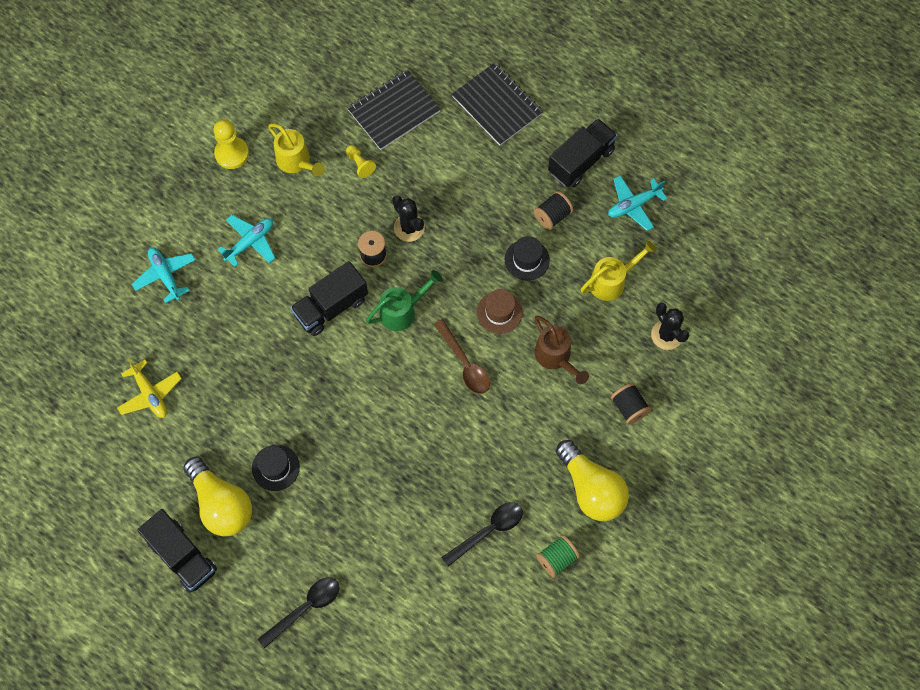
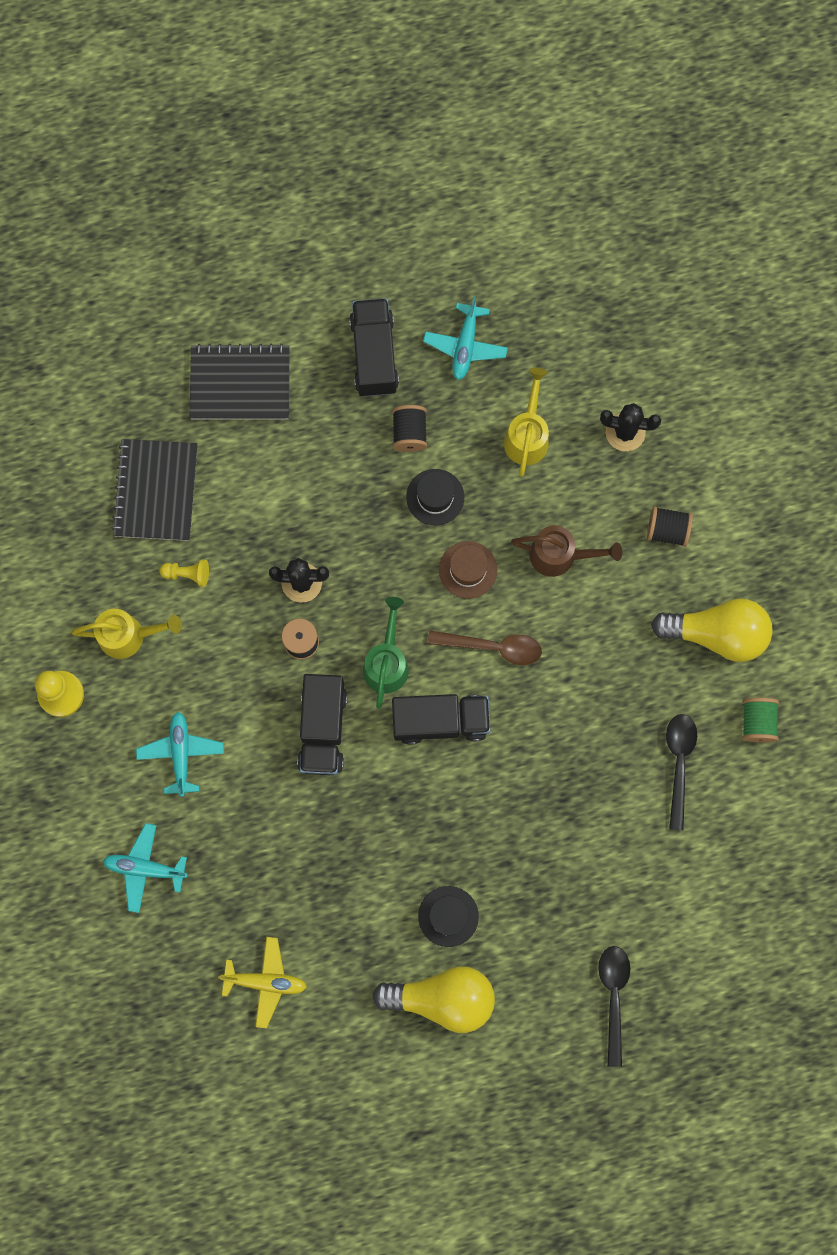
camera: 50 degrees left, 10 degrees up
black truck [137,509,217,593] -> black truck moved to [392,694,491,745]

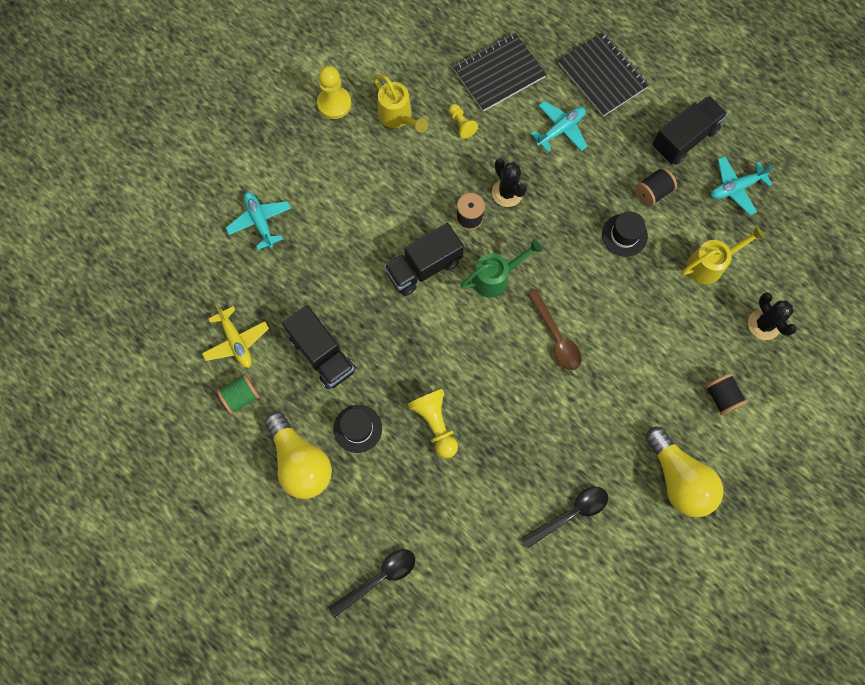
camera: 55 degrees right, 5 degrees down
turquoise plane [136,712,224,797] -> turquoise plane moved to [531,101,587,152]
black truck [392,694,491,745] -> black truck moved to [282,305,356,389]
brown hat [439,541,497,599] -> none
brown watering can [511,525,622,577] -> none
green spool [742,698,779,742] -> green spool moved to [216,373,260,414]
none -> yellow pawn [408,389,458,458]

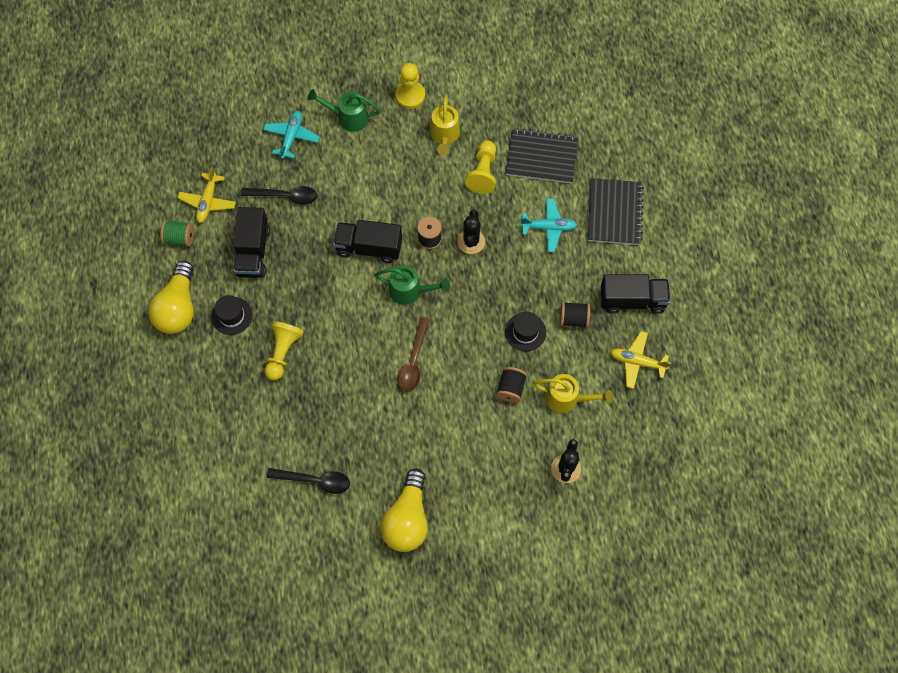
camera: 40 degrees right, 5 degrees down
black spoon [328,549,415,617] -> black spoon moved to [241,186,317,205]
yellow pawn [449,104,478,138] -> yellow pawn [465,141,496,194], size x1.67
black spool [705,373,748,415] -> black spool moved to [496,367,527,403]
turquoise plane [711,156,774,215] -> yellow plane [610,331,671,389]
none -> green watering can [307,89,381,131]

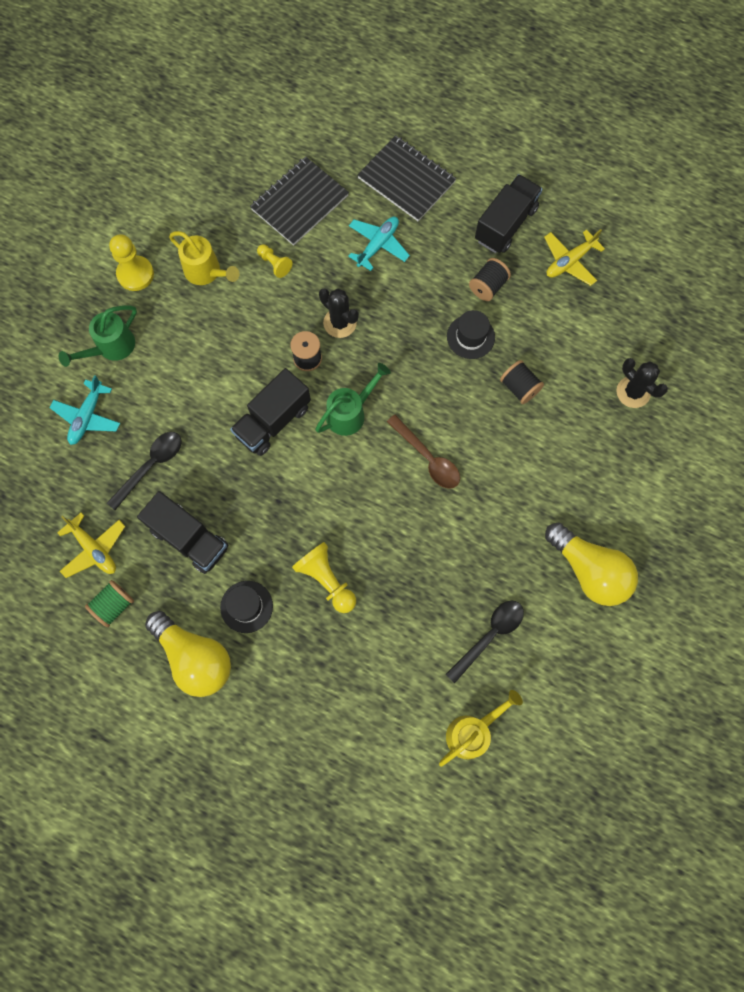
camera: 55 degrees left, 5 degrees up
turquoise plane [263,111,320,159] -> turquoise plane turned 120 degrees counterclockwise [50,375,120,445]
yellow pawn [465,141,496,194] -> yellow pawn [257,244,292,278], size x0.60
yellow watering can [533,374,613,413] -> yellow watering can moved to [439,690,523,767]

